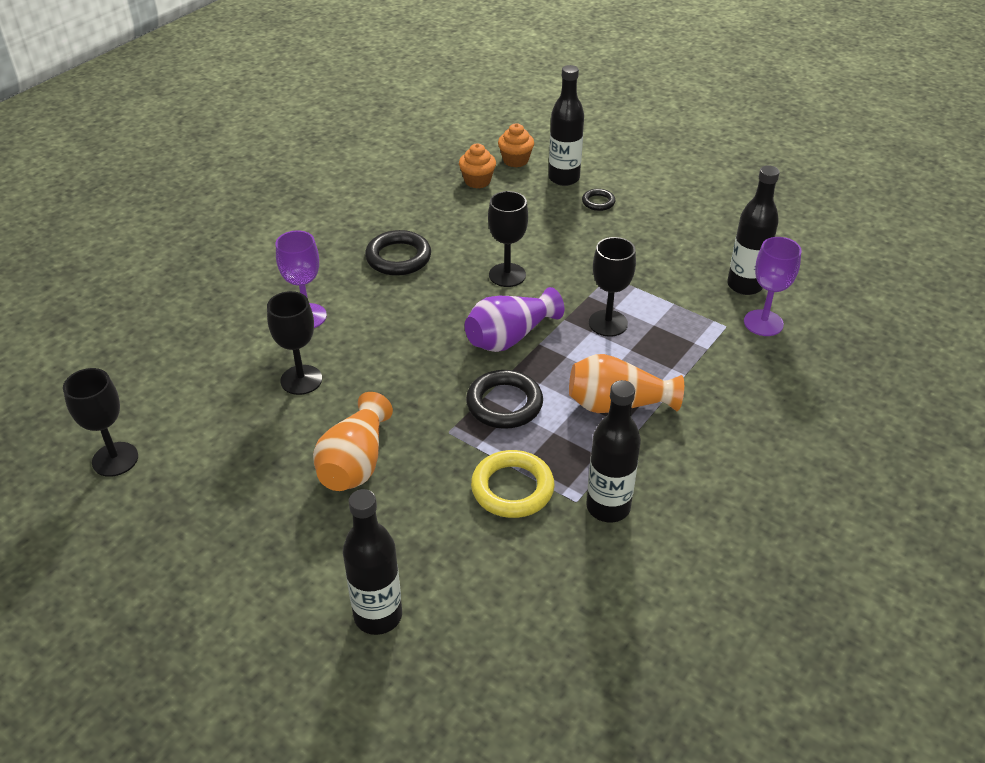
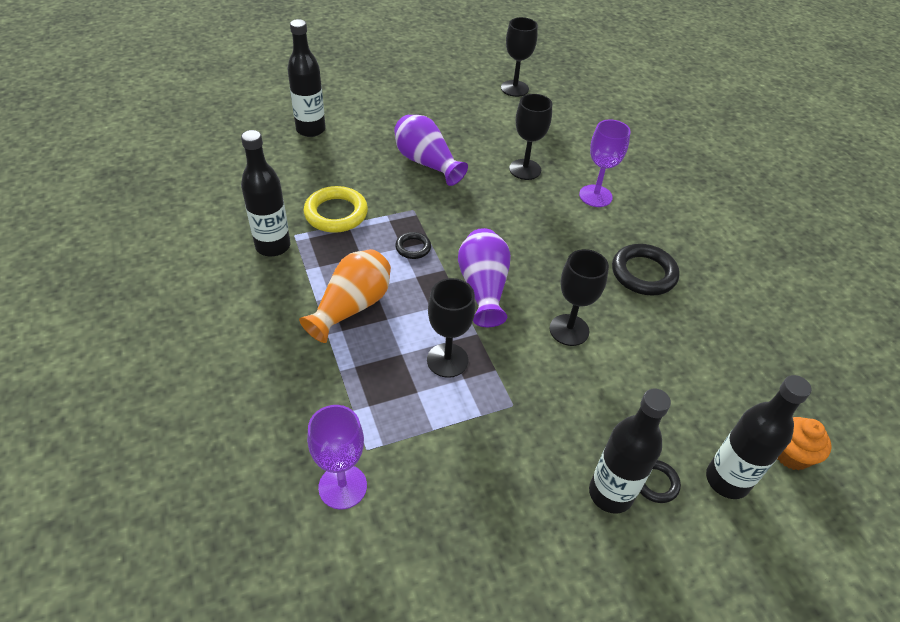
camera: 120 degrees right, 5 degrees up
orange vase [313,392,393,491] -> purple vase [394,115,468,186]
orange cupcake [459,144,496,189] -> none
black ring [466,370,543,429] -> black ring [395,232,431,259], size x0.54
black bottle [727,165,780,295] -> black bottle moved to [589,389,671,514]

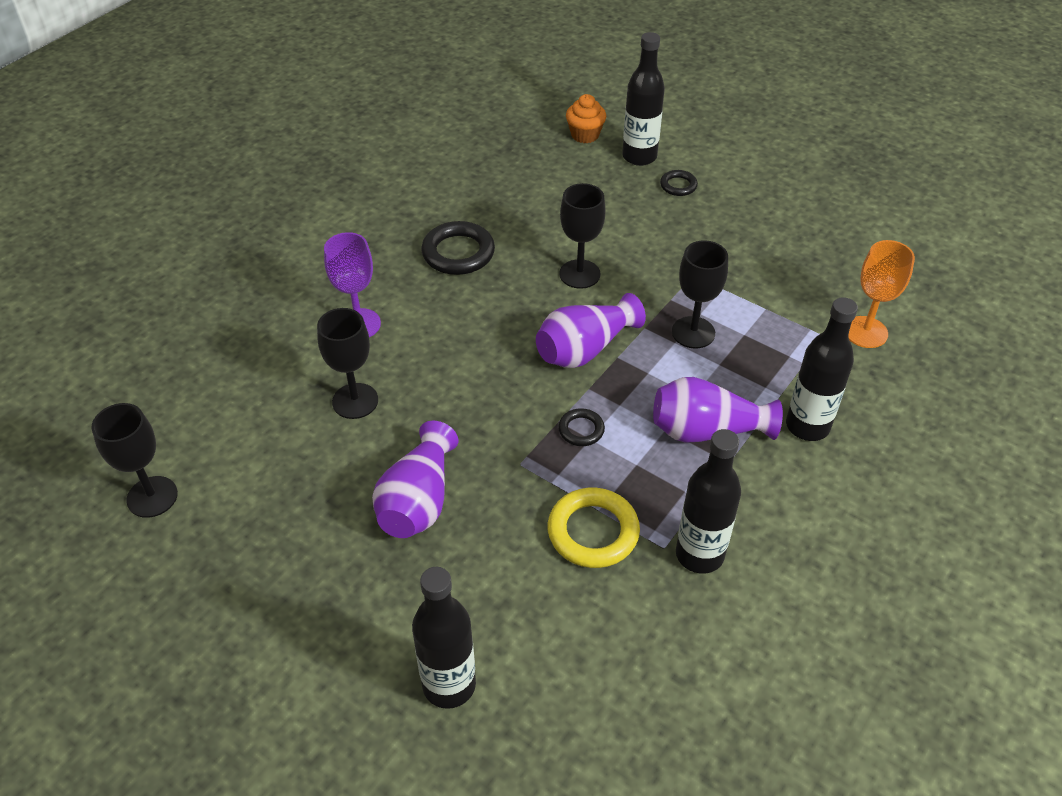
camera: 120 degrees left, 0 degrees up
orange vase [299,249,391,343] -> purple vase [653,377,783,443]
purple goblet [307,405,367,510] -> orange goblet [848,240,915,348]
black bottle [589,389,671,514] -> black bottle moved to [786,297,858,441]

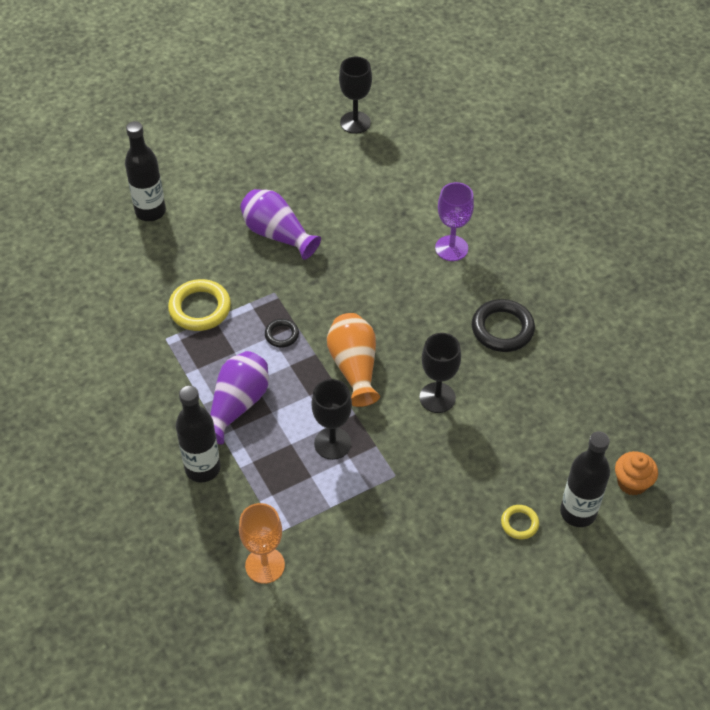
camera: 115 degrees right, 5 degrees up
black goblet [317,308,378,419] -> none
purple vase [536,293,646,368] -> orange vase [327,313,380,407]
black ring [660,170,698,196] -> yellow ring [501,505,539,539]
black bottle [676,429,741,574] -> none

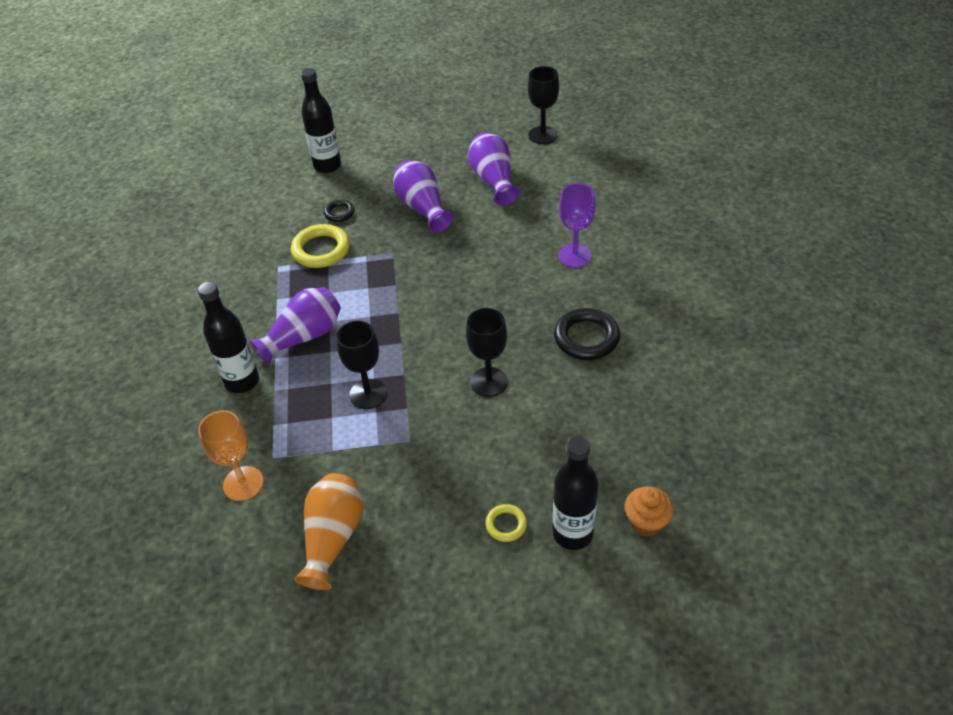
camera: 25 degrees right, 5 degrees down
black ring [265,319,299,348] -> black ring moved to [324,200,354,222]
orange vase [327,313,380,407] -> orange vase moved to [294,473,364,590]
none -> purple vase [468,132,520,205]

